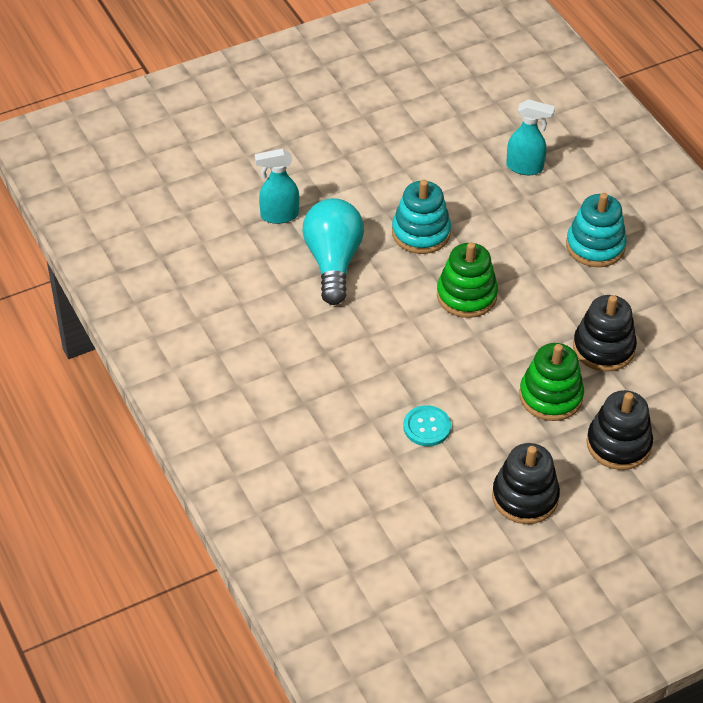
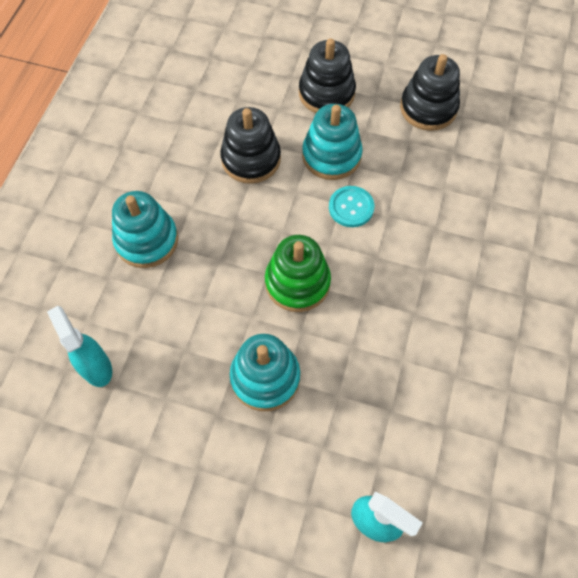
camera: 135 degrees left, 15 degrees up
turquoise light bulb [302,198,364,305] -> none
turquoise button [403,405,451,446] -> turquoise button moved to [329,186,374,227]
green stacking toy [519,343,584,421] -> turquoise stacking toy [302,104,363,180]

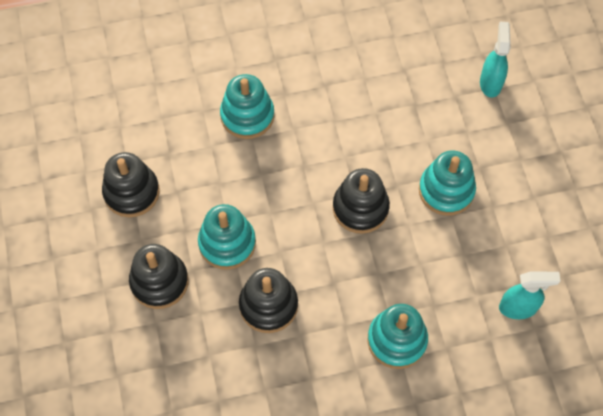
camera: 120 degrees left, 0 degrees up
turquoise spray bottle [47,306,112,387] -> turquoise spray bottle turned 120 degrees counterclockwise [499,271,560,319]
green stacking toy [265,235,331,312] -> black stacking toy [333,168,390,234]
turquoise button [329,186,374,227] -> none
none -> turquoise stacking toy [220,74,275,139]

